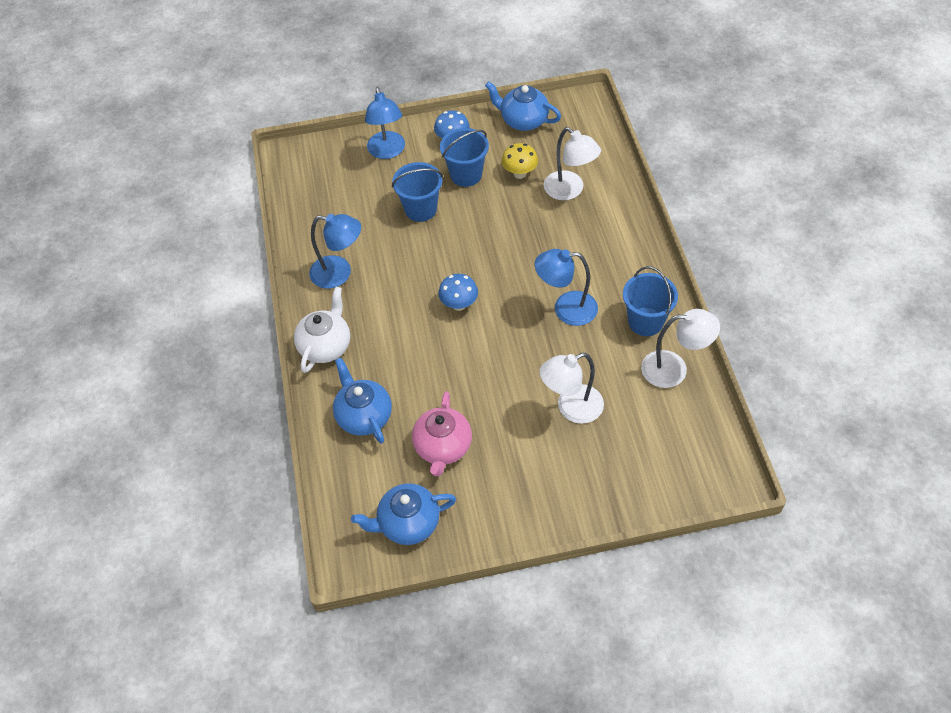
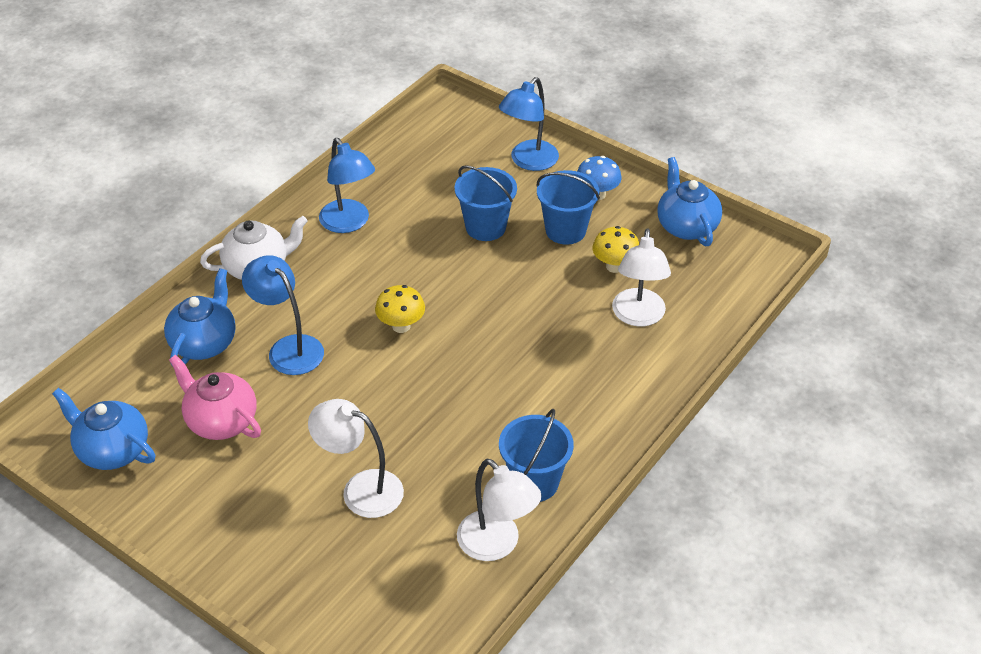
camera: 45 degrees right, 10 degrees down
pink teapot [412,391,472,476] -> pink teapot turned 75 degrees clockwise [169,355,261,440]
blue mushroom [438,274,478,311] -> yellow mushroom [375,285,425,333]
blue lamp [535,249,598,326] -> blue lamp moved to [242,255,324,375]

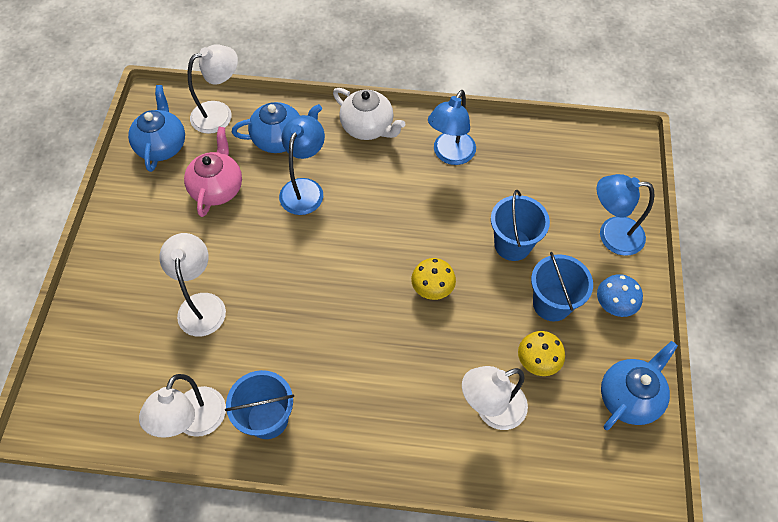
camera: 60 degrees right, 15 degrees up
yellow mushroom [375,285,425,333] -> yellow mushroom moved to [411,258,456,300]
none -> white lamp [188,45,238,134]

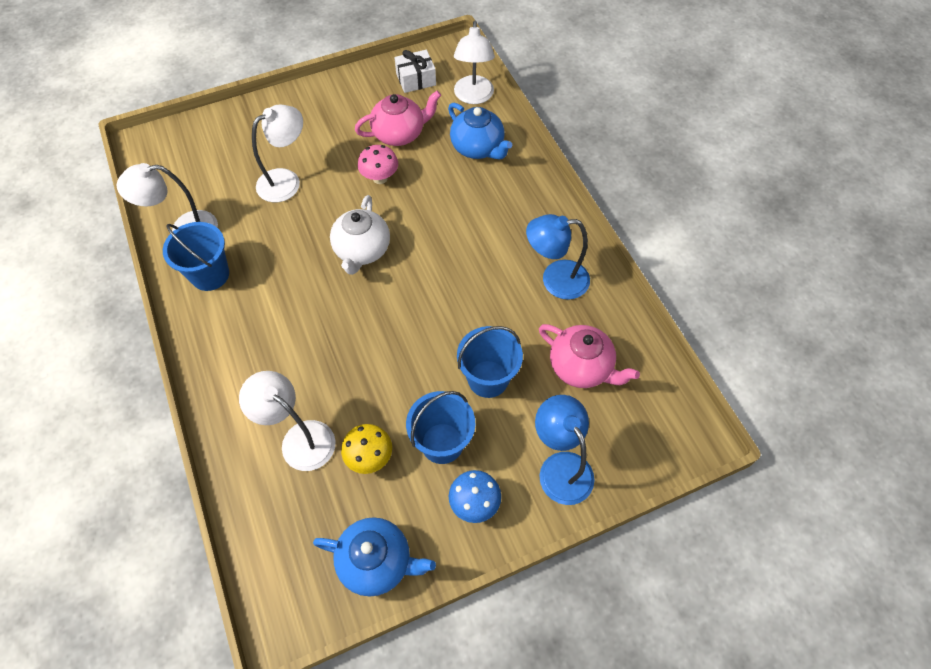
camera: 60 degrees right, 0 degrees up
blue teapot [128,85,185,172] -> white gift [394,50,436,93]
white lamp [188,45,238,134] -> white lamp turned 60 degrees clockwise [454,21,495,104]
blue lamp [279,115,325,215] -> none
white teapot [333,88,405,140] -> white teapot moved to [330,195,390,275]
yellow mushroom [411,258,456,300] -> none
none -> pink mushroom [358,145,398,184]
none -> pink teapot [539,324,640,388]

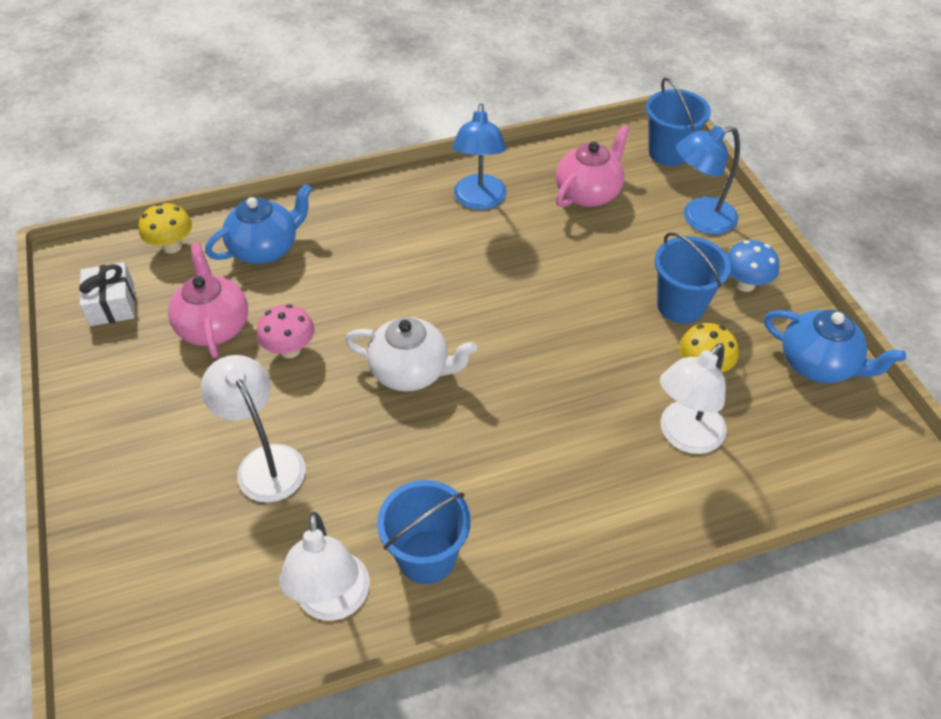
camera: 85 degrees left, 10 degrees down
blue teapot [313,517,436,596] -> blue teapot turned 105 degrees clockwise [764,310,906,383]
white lamp [454,21,495,104] -> yellow mushroom [138,203,192,254]
blue bucket [457,326,523,398] -> blue bucket moved to [646,77,711,166]

